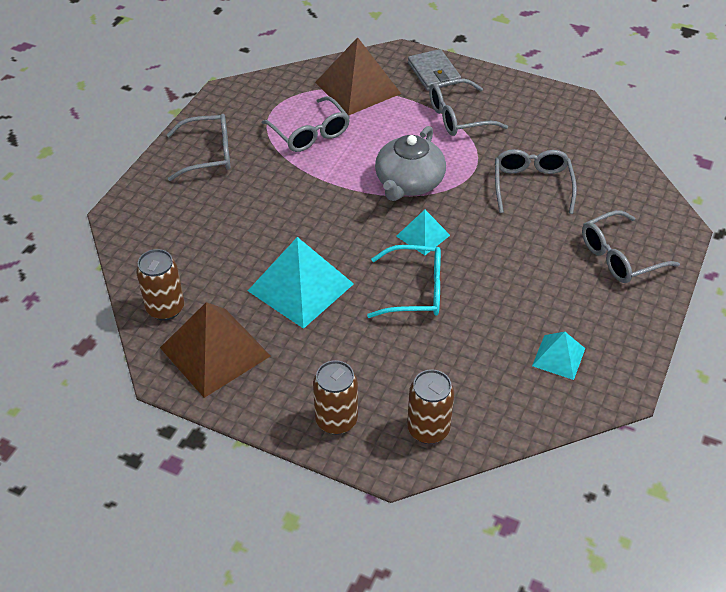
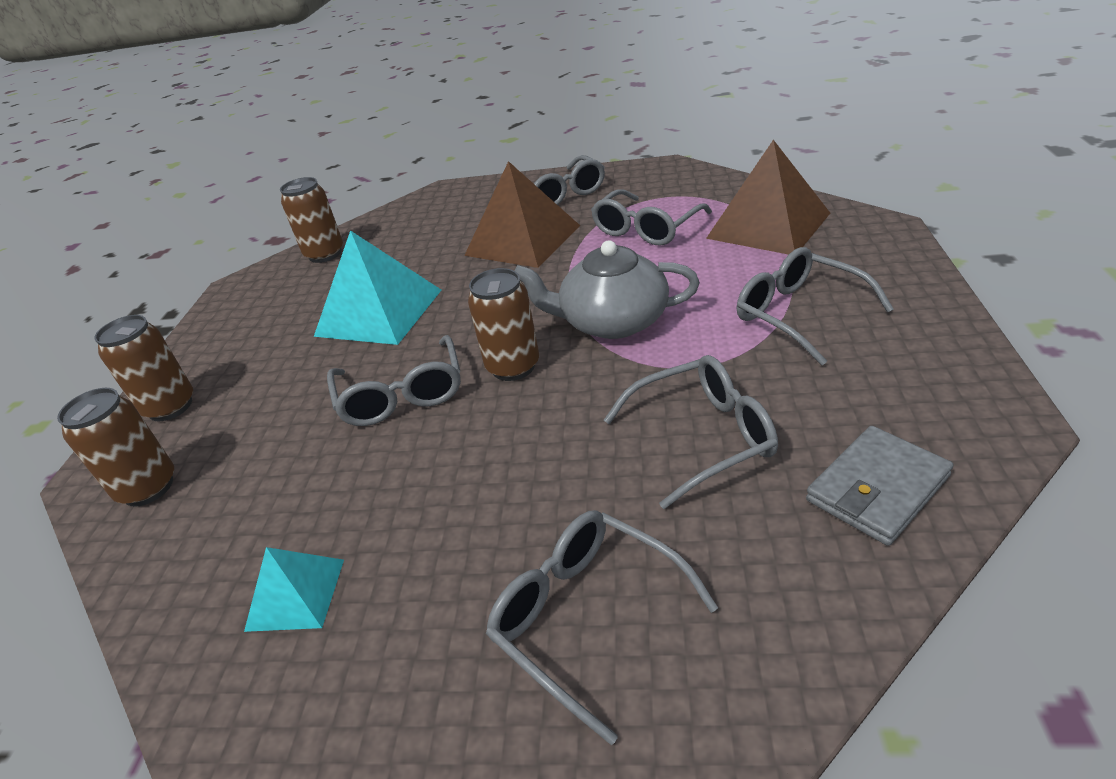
camera: 75 degrees right, 10 degrees down
brown pyramid [160,302,271,398] -> brown pyramid moved to [464,161,580,268]
turquoise glasses [367,245,441,318] -> grey glasses [327,335,461,426]
turquoise pyramid [396,210,450,255] -> brown can [468,268,539,381]
grey wallet [408,49,461,91] -> grey wallet moved to [806,426,954,546]

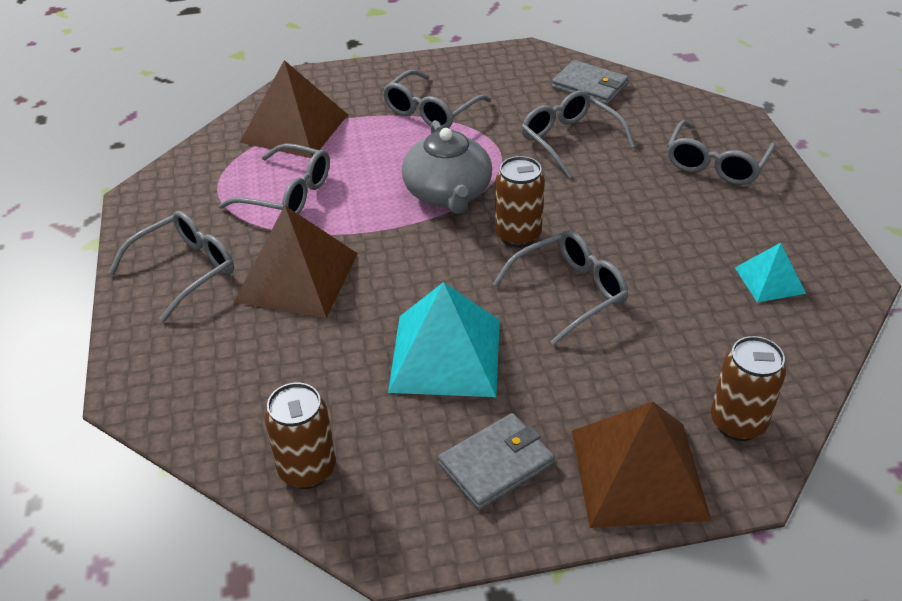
camera: 110 degrees left, 5 degrees up
brown can [94,315,193,421] -> brown pyramid [572,402,711,528]
none -> grey wallet [438,413,555,510]

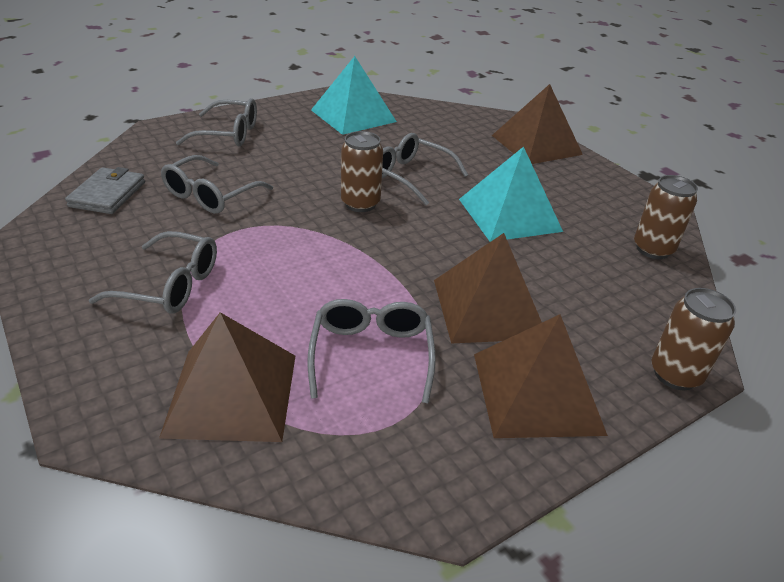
camera: 115 degrees left, 5 degrees down
grey glasses [108,211,234,322] -> brown pyramid [474,314,608,438]
grey teapot [402,120,492,214] -> none
grey wallet [438,413,555,510] -> none
brown can [711,336,786,441] -> brown can moved to [652,288,736,390]
turquoise pyramid [735,243,806,302] -> turquoise pyramid [311,56,397,135], size x1.87

